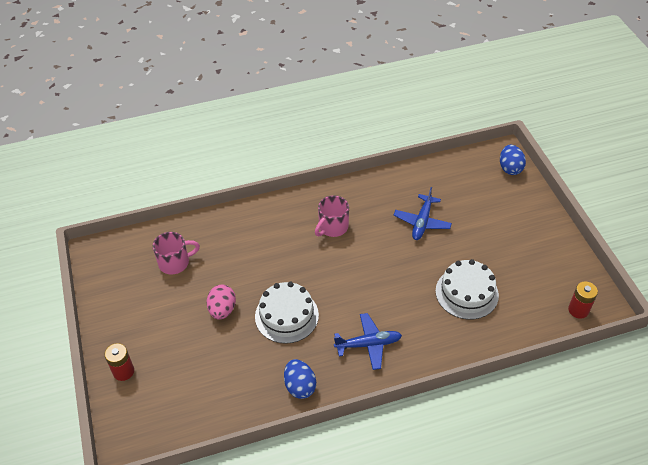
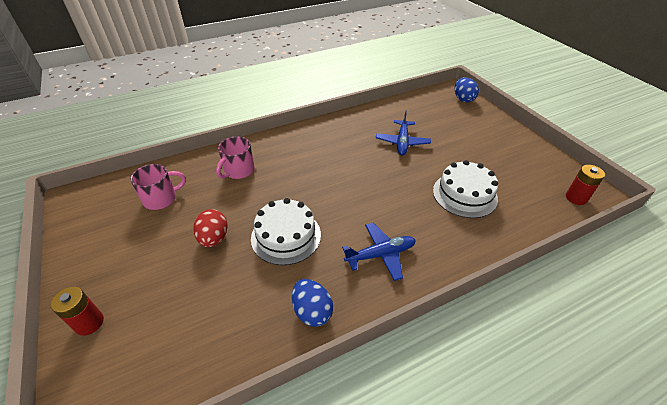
camera: 10 degrees left, 5 degrees down
pink egg [207,285,236,320] -> red egg [194,209,228,247]
pink mug [315,195,349,237] -> pink mug moved to [216,136,255,179]

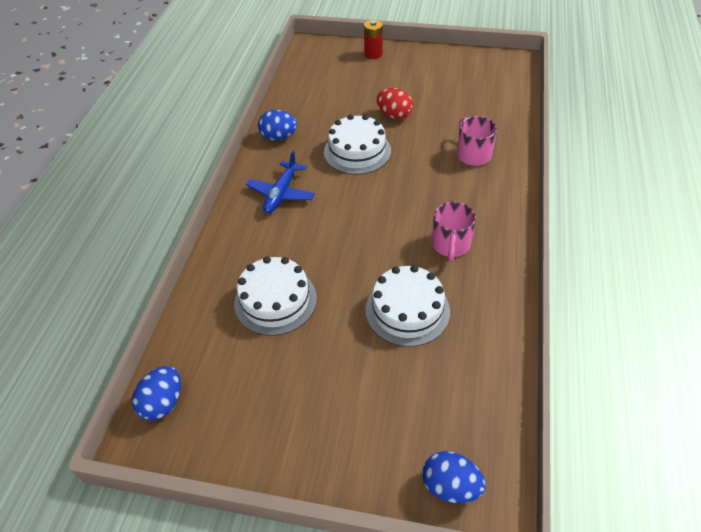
camera: 130 degrees right, 5 degrees up
pink mug [130,164,186,210] -> pink mug moved to [432,201,476,261]
blue plane [376,110,431,155] -> white cake [365,265,450,347]
red battery [566,165,605,205] -> blue egg [132,366,181,421]

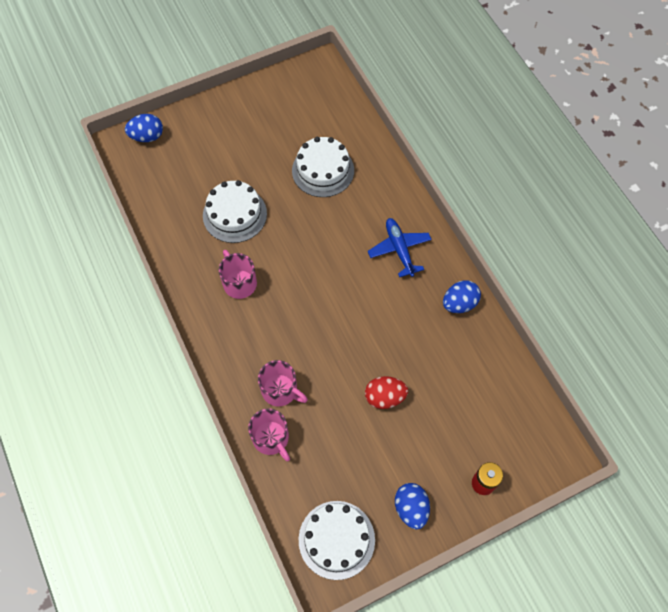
camera: 140 degrees right, 15 degrees up
blue egg [132,366,181,421] -> blue egg moved to [395,483,430,529]
white cake [324,114,391,175] -> white cake moved to [299,501,375,580]
none -> pink mug [248,408,290,461]

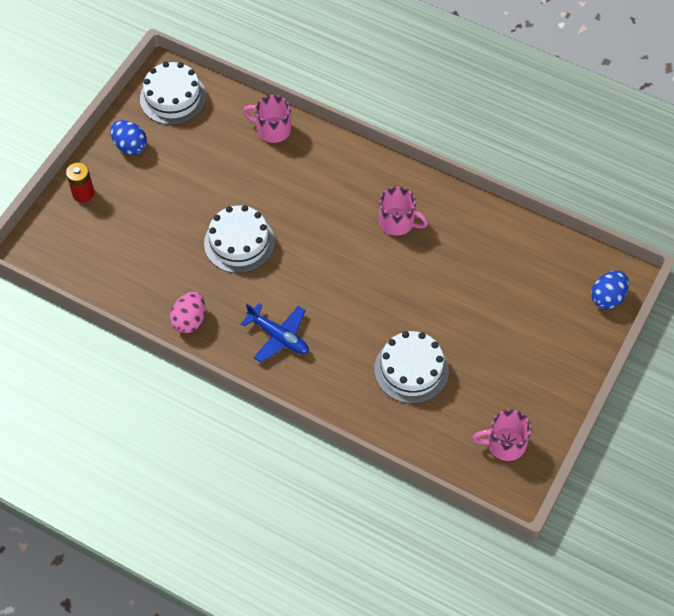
camera: 145 degrees right, 5 degrees down
white cake [203,180,267,243] -> white cake moved to [204,205,275,273]
pink mug [258,360,308,406] -> pink mug moved to [472,409,532,461]
red egg [365,376,408,409] -> none
blue egg [443,280,481,313] -> pink egg [170,292,205,333]

